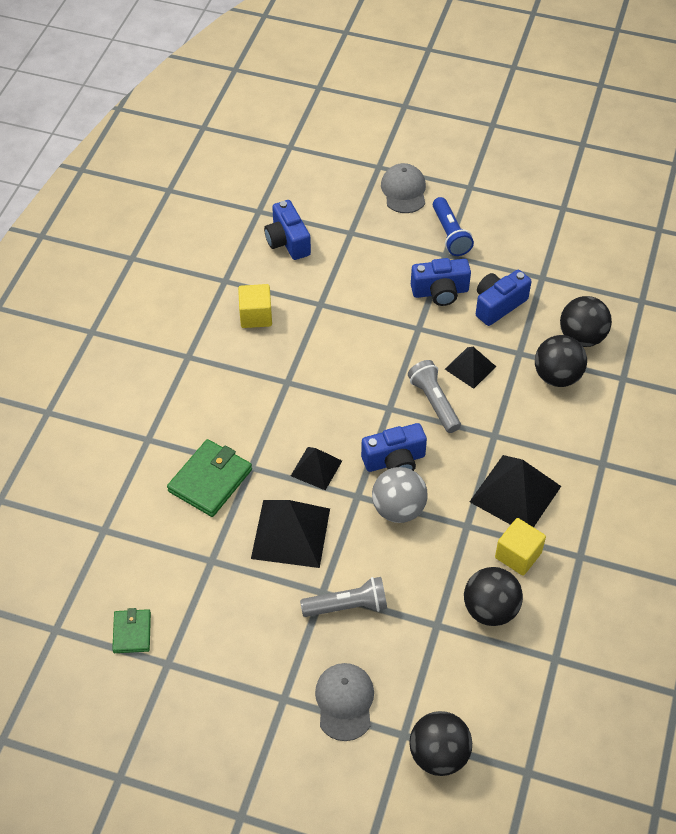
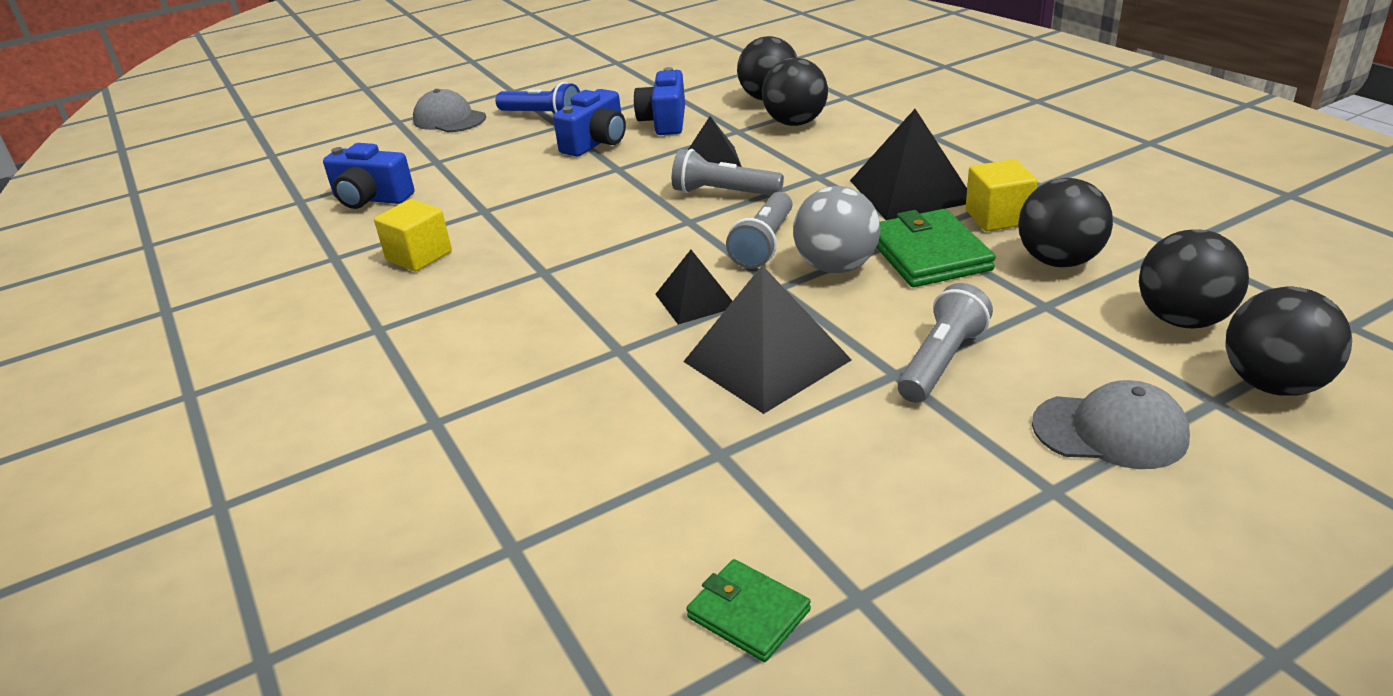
camera: 45 degrees left, 20 degrees down
green wallet [167,439,252,517] -> green wallet moved to [876,209,996,287]
grey cap [315,663,374,741] -> grey cap turned 150 degrees clockwise [1032,380,1190,469]
blue camera [361,423,427,472] -> grey flashlight [726,192,793,269]
none -> black ball [1139,229,1249,328]

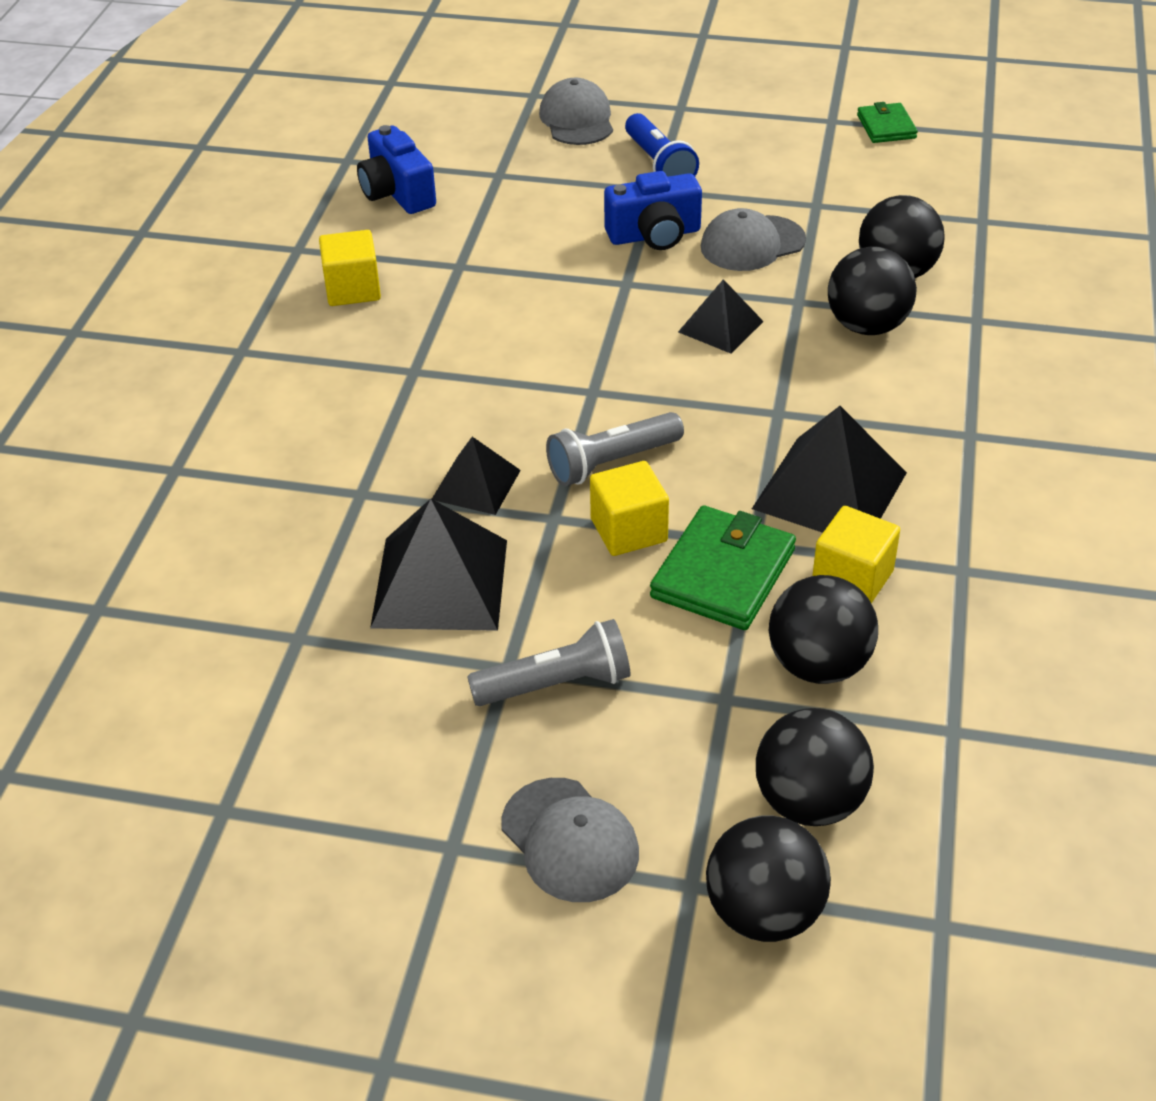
camera: 40 degrees right, 10 degrees up
blue camera [634,67,685,135] -> grey cap [701,208,806,271]
grey flashlight [672,149,784,196] -> none
green wallet [686,559,811,662] -> green wallet moved to [857,102,918,143]
grey ball [793,186,881,273] -> yellow cube [590,461,669,556]

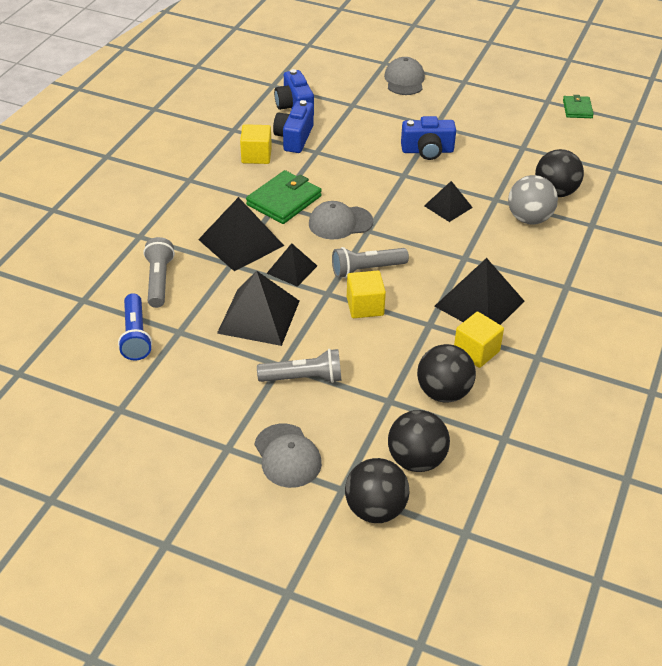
camera: 10 degrees right, 0 degrees up
blue flashlight [625,113,699,177] -> blue flashlight moved to [118,293,152,360]
green wallet [650,505,796,630] -> green wallet moved to [246,170,322,224]
grey cap [701,208,806,271] -> grey cap moved to [309,201,373,239]
black ball [828,247,917,335] -> grey ball [508,175,558,225]
none -> grey flashlight [143,237,175,308]
none -> black pyramid [198,197,284,271]
none -> blue camera [273,100,313,153]

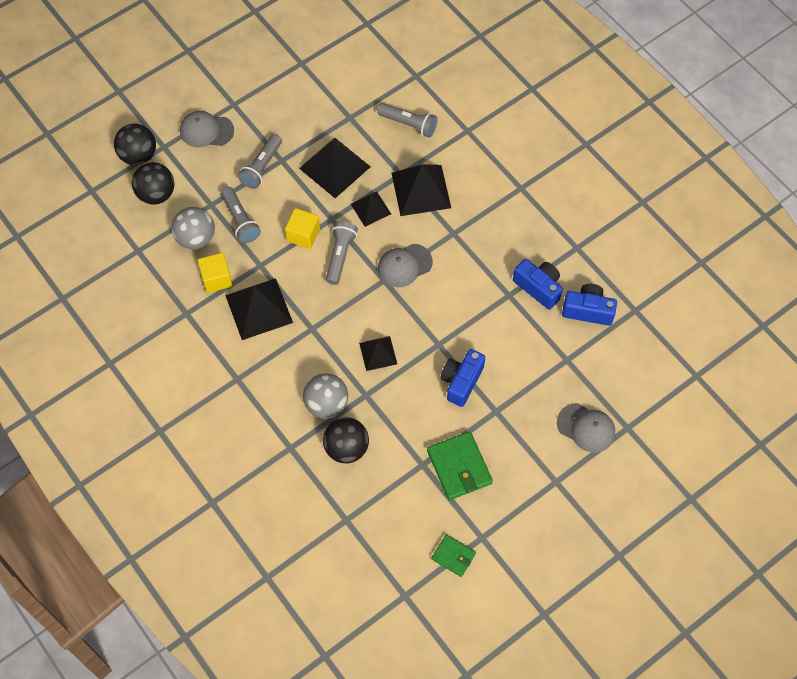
camera: 120 degrees right, 20 degrees up
blue flashlight [118,293,152,360] -> none
yellow cube [240,124,272,164] -> none
green wallet [246,170,322,224] -> green wallet moved to [427,431,493,500]
grey cap [309,201,373,239] -> grey cap turned 135 degrees counterclockwise [377,244,433,287]
black ball [417,344,476,402] -> grey ball [172,207,215,250]
none -> grey flashlight [221,187,261,243]

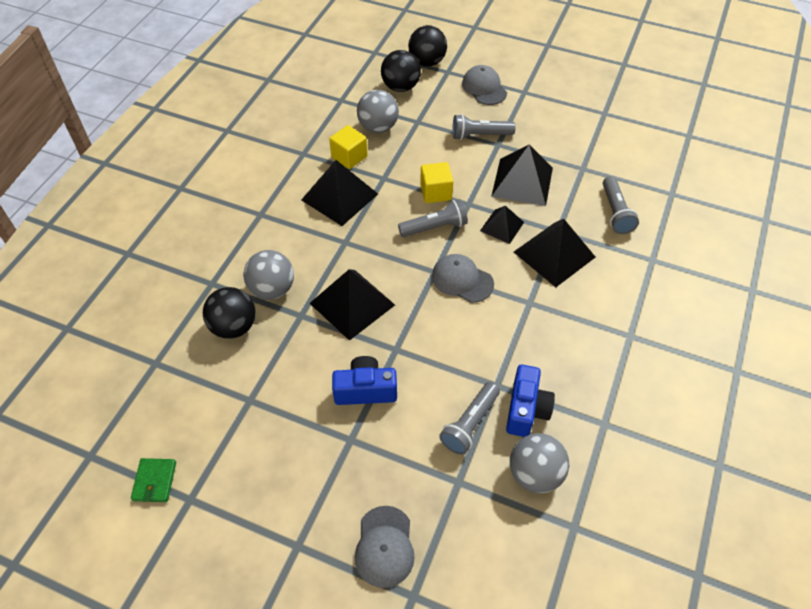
camera: 60 degrees right, 10 degrees down
grey flashlight [221,187,261,243] -> grey flashlight moved to [439,382,500,455]
black pyramid [359,336,397,371] -> black pyramid [310,269,395,341], size x1.71
green wallet [427,431,493,500] -> none
blue camera [562,284,617,326] -> grey ball [510,433,569,493]

